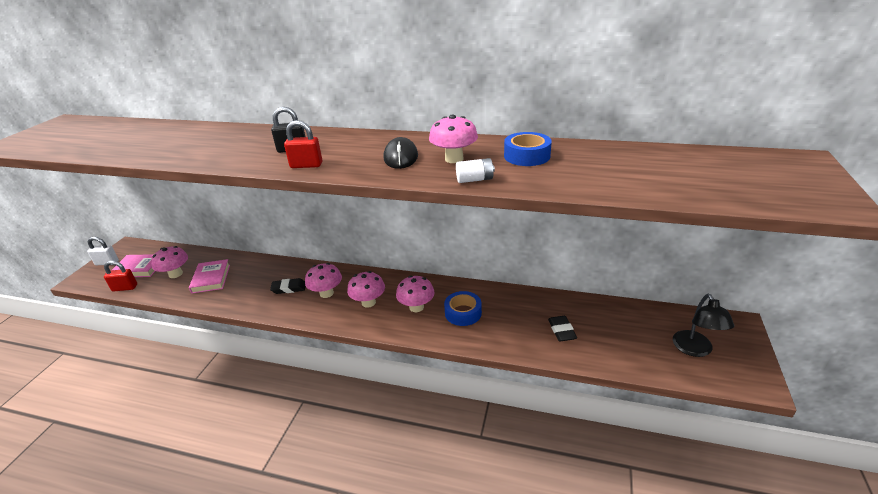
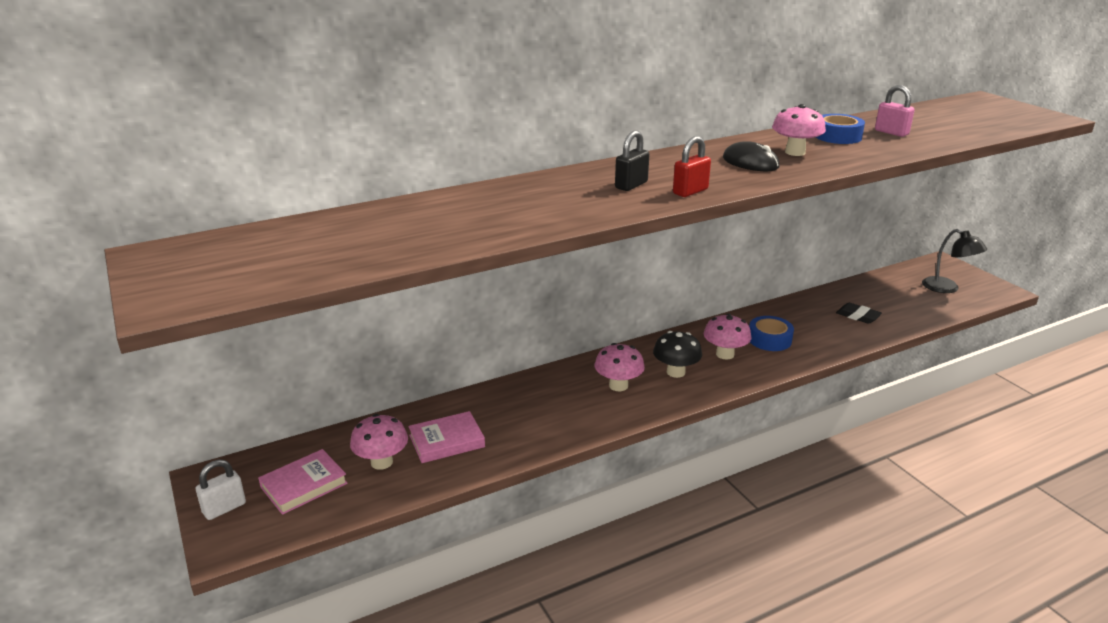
camera: 45 degrees left, 5 degrees down
red padlock [104,261,137,292] -> none
pink book [189,259,230,294] -> pink book turned 60 degrees counterclockwise [408,411,485,463]
black eraser [270,278,306,294] -> none
pink mushroom [347,271,385,308] -> black mushroom [653,331,702,378]
white battery [456,158,495,183] -> none
none -> pink padlock [875,85,915,137]

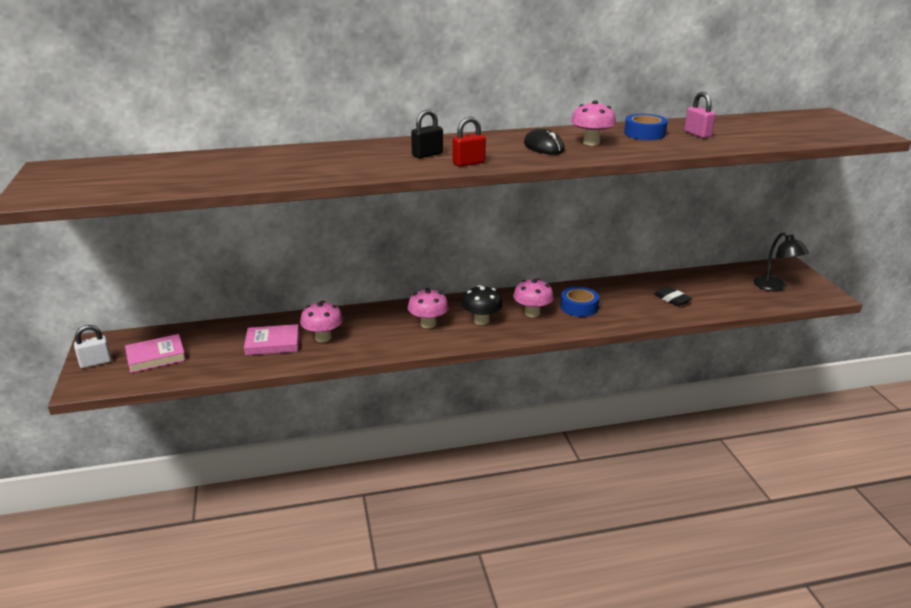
camera: 15 degrees right, 0 degrees up
pink mushroom [350,414,408,470] -> pink mushroom moved to [300,301,343,342]

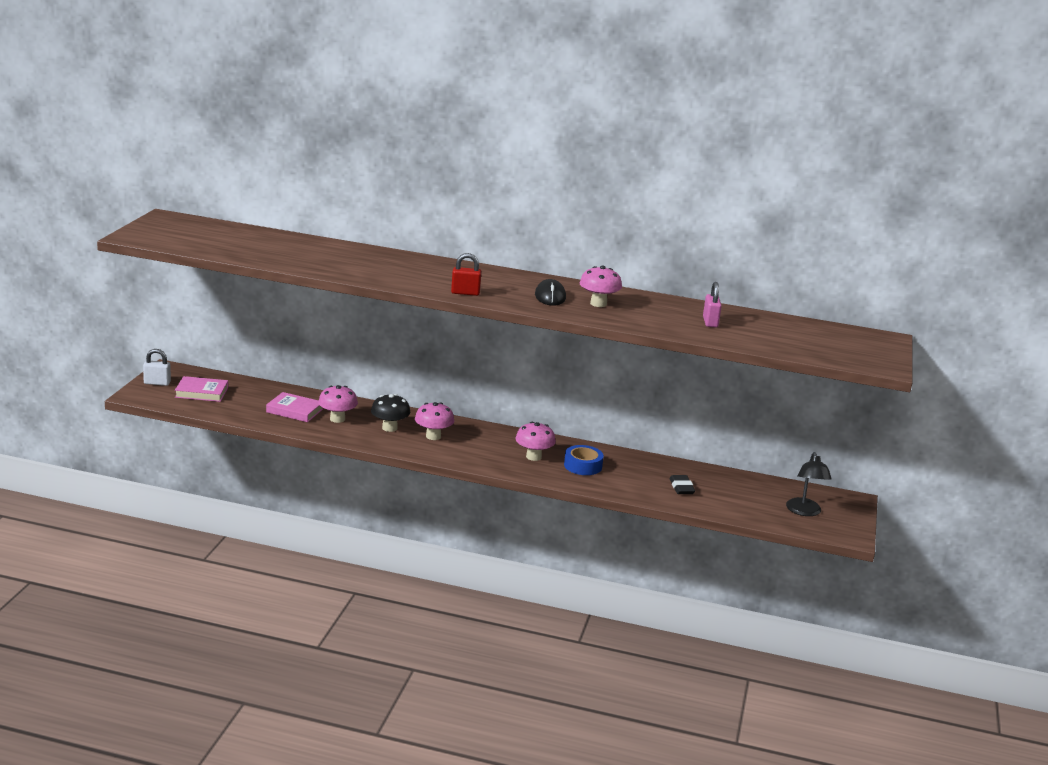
camera: 25 degrees right, 5 degrees down
black padlock [411,109,443,158] -> none
black mushroom [462,285,503,325] -> black mushroom moved to [371,394,410,432]
blue tape [624,114,668,140] -> none

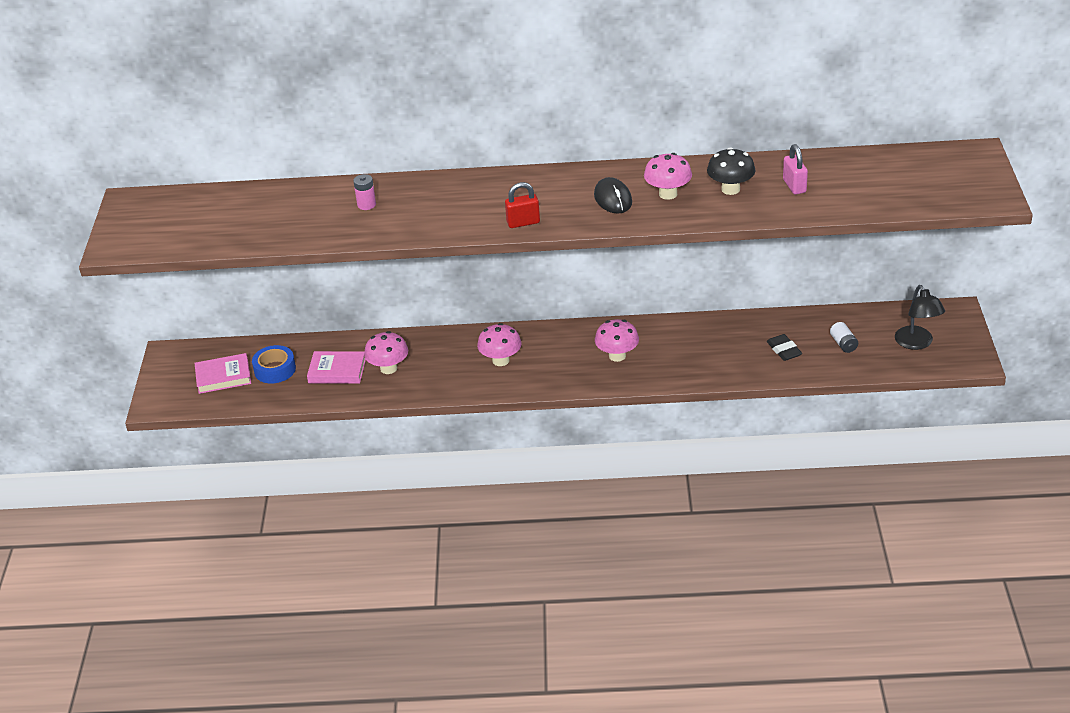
camera: 10 degrees left, 15 degrees up
white padlock [143,349,171,386] -> none
black mushroom [371,394,410,432] -> black mushroom moved to [707,147,755,195]
blue tape [564,445,604,475] -> blue tape moved to [252,345,296,384]
none -> pink battery [353,174,376,210]
none -> white battery [830,322,858,353]

